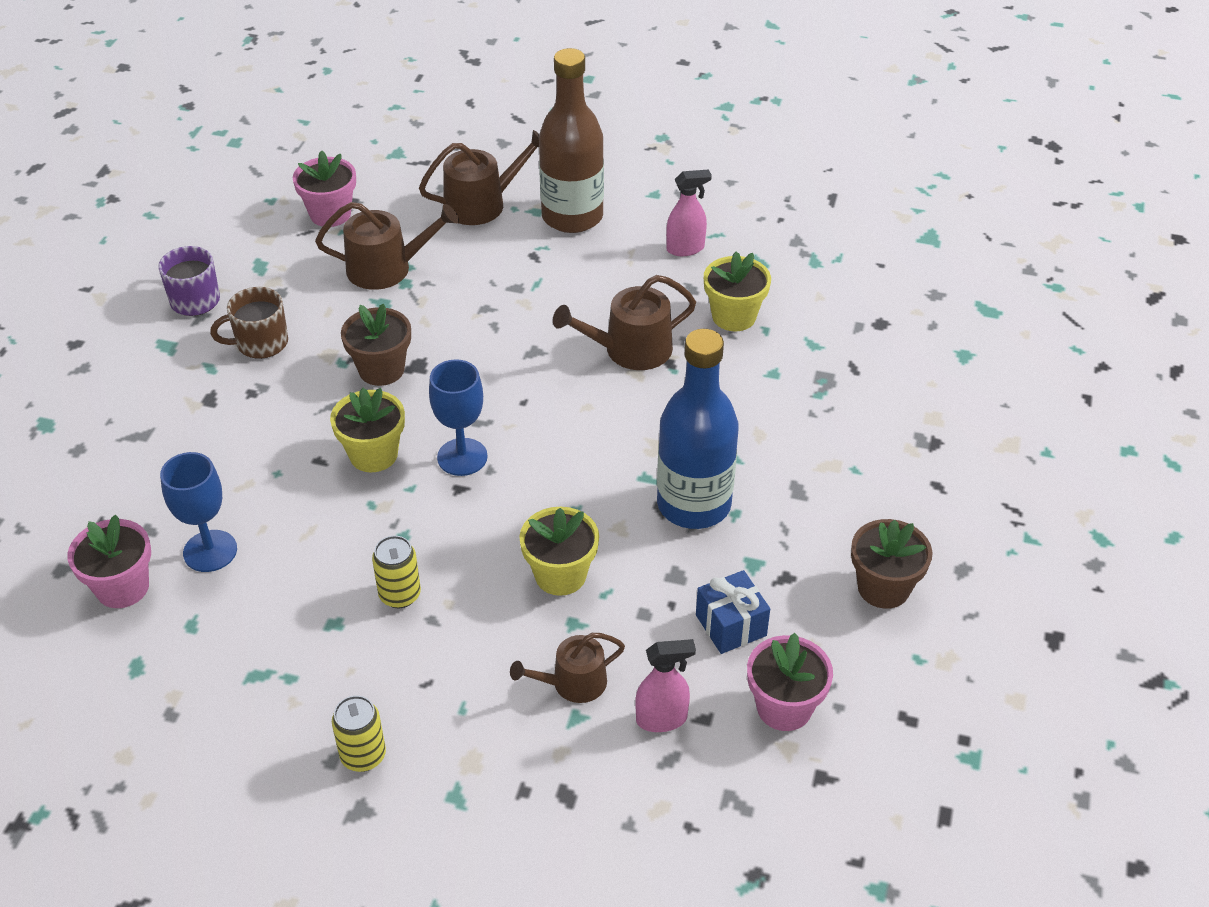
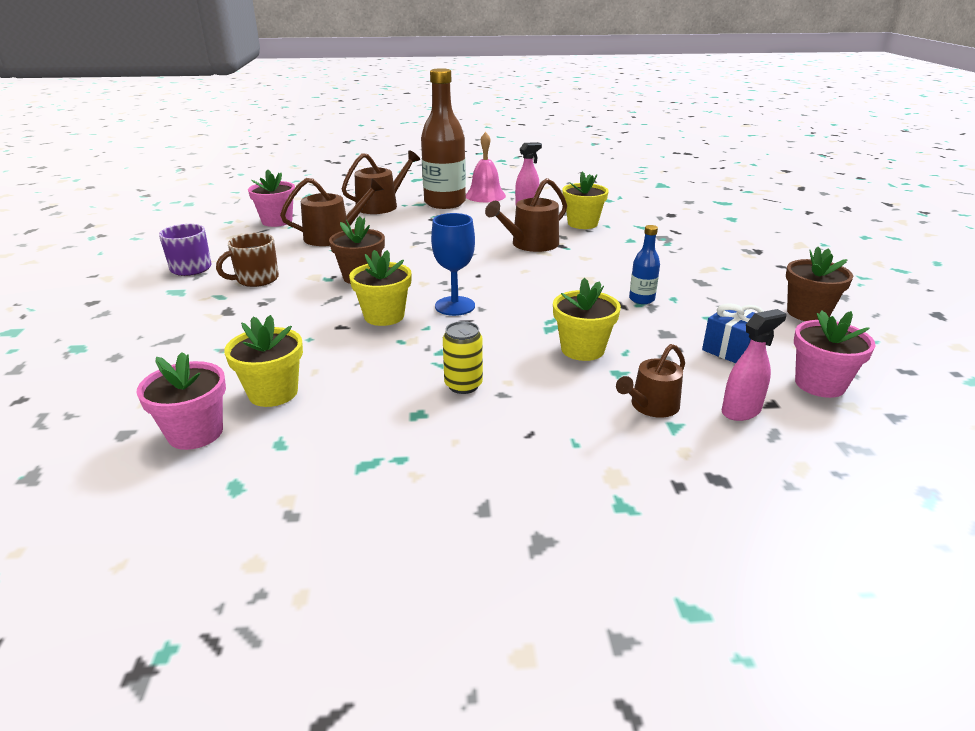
camera: 20 degrees left, 15 degrees down
blue goblet [160,452,237,572] -> yellow flower pot [224,315,303,407]
yellow can [332,695,386,772] -> none
blue bottle [657,329,739,529] -> blue bottle [629,225,660,304], size x0.45
none -> pink bell [466,132,506,202]

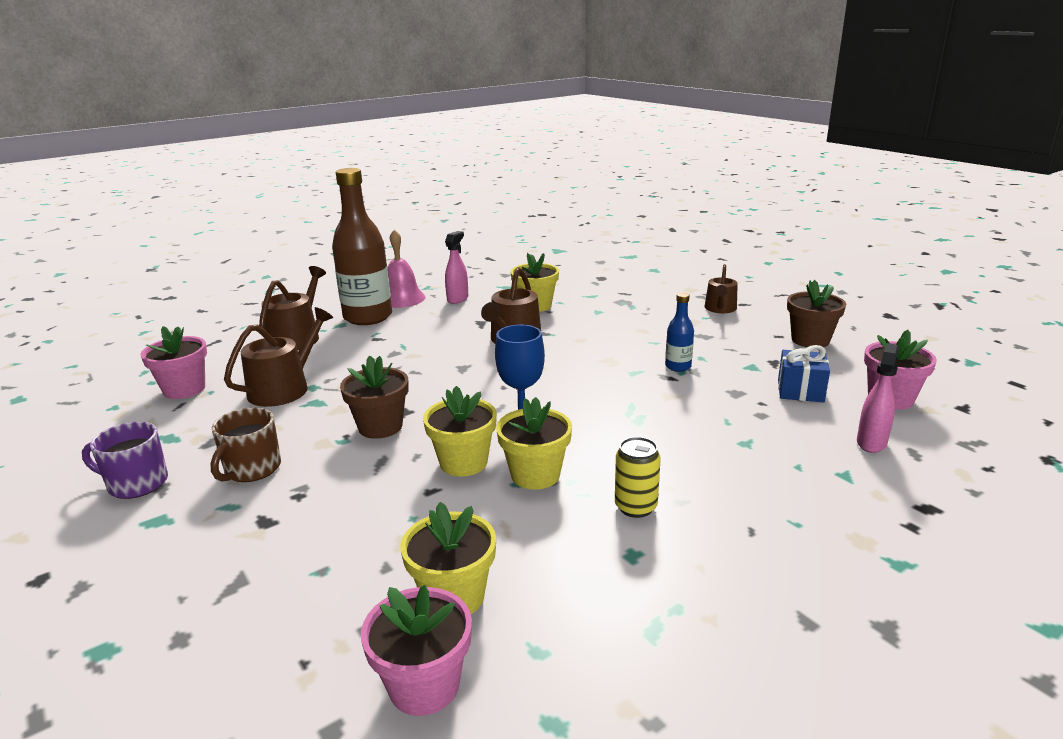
camera: 30 degrees left, 5 degrees down
yellow flower pot [553,278,621,361] -> yellow flower pot moved to [496,397,572,490]
brown watering can [616,344,685,418] -> brown watering can moved to [705,264,738,313]

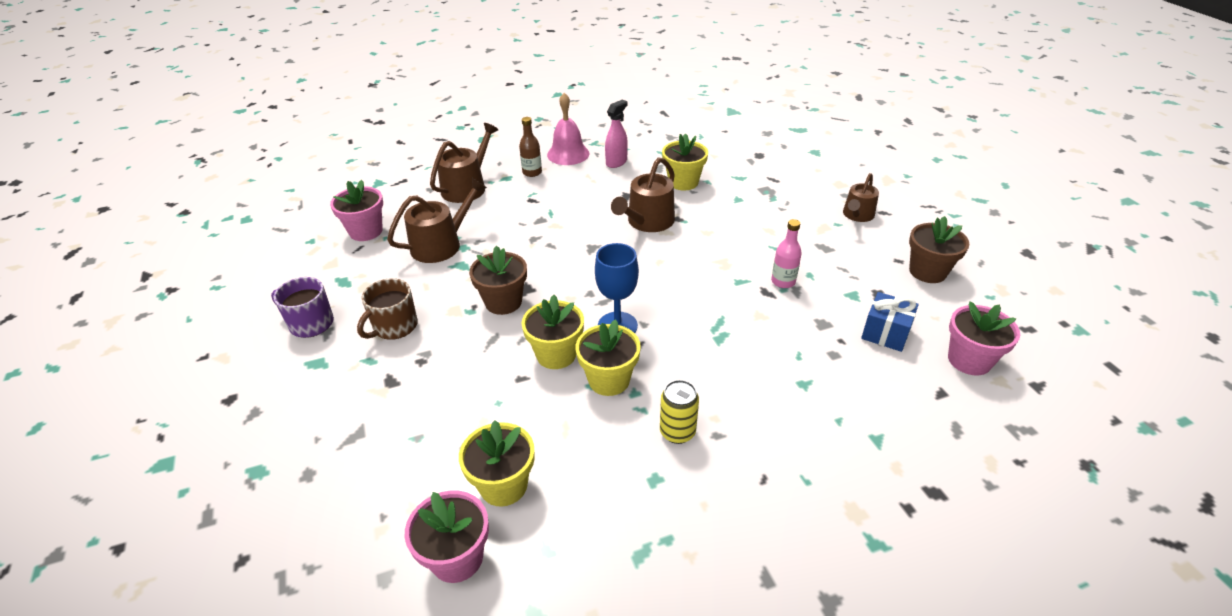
camera: 15 degrees right, 15 degrees up
brown bottle [332,168,392,325] -> brown bottle [519,117,542,177], size x0.45
blue bottle [665,293,694,372] -> pink bottle [771,219,802,288]
pink spray bottle [857,343,899,453] -> none

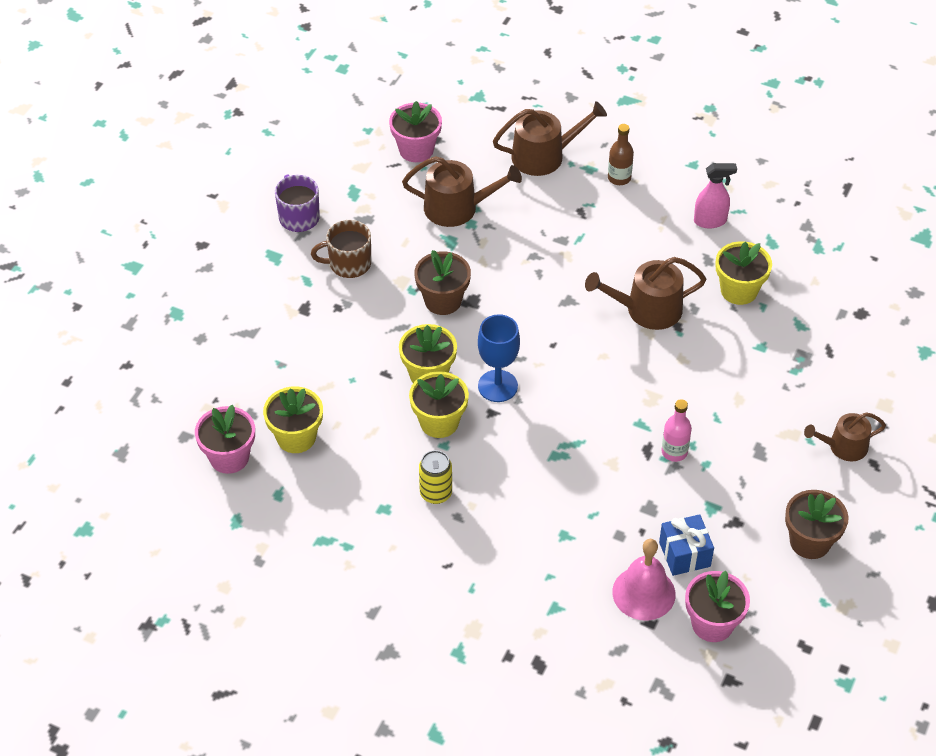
camera: 45 degrees right, 10 degrees up
pink bell [547,93,590,165] -> pink bell moved to [612,539,676,621]

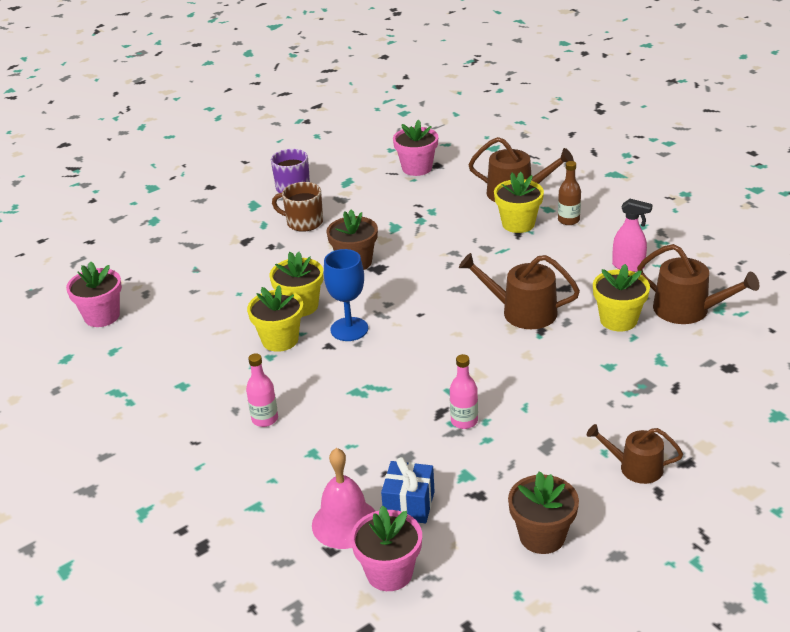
camera: 30 degrees right, 15 degrees down
yellow flower pot [263,386,323,453] -> yellow flower pot moved to [494,172,544,233]
brown watering can [402,156,522,227] -> brown watering can moved to [637,244,759,324]
yellow can [419,450,452,504] -> none
none -> pink bottle [246,353,278,427]

